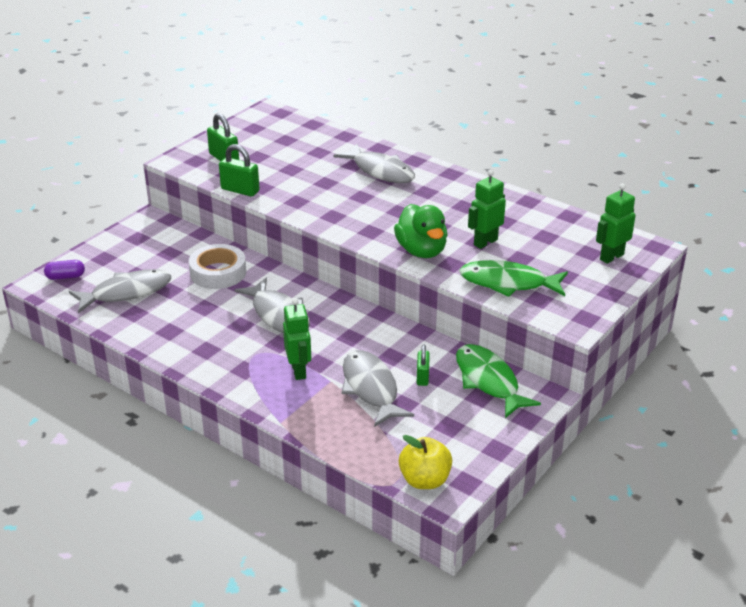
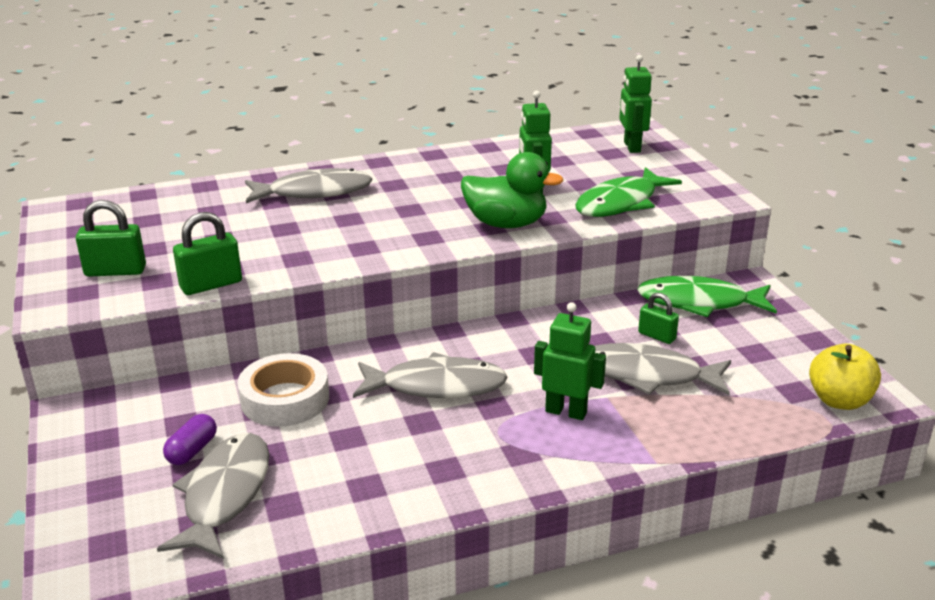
camera: 55 degrees left, 5 degrees down
purple capsule [44,260,85,280] -> purple capsule moved to [163,414,217,465]

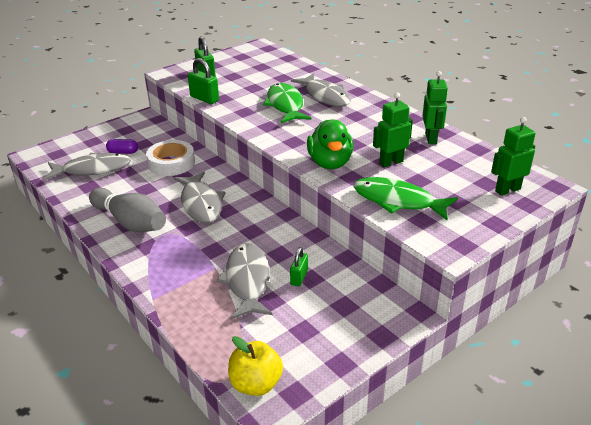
camera: 70 degrees right, 5 degrees up
green robot [534,302,606,420] -> green robot moved to [422,71,448,144]
green fish [637,276,777,317] -> green fish moved to [263,83,312,123]
none -> grey bowling pin [89,188,166,232]

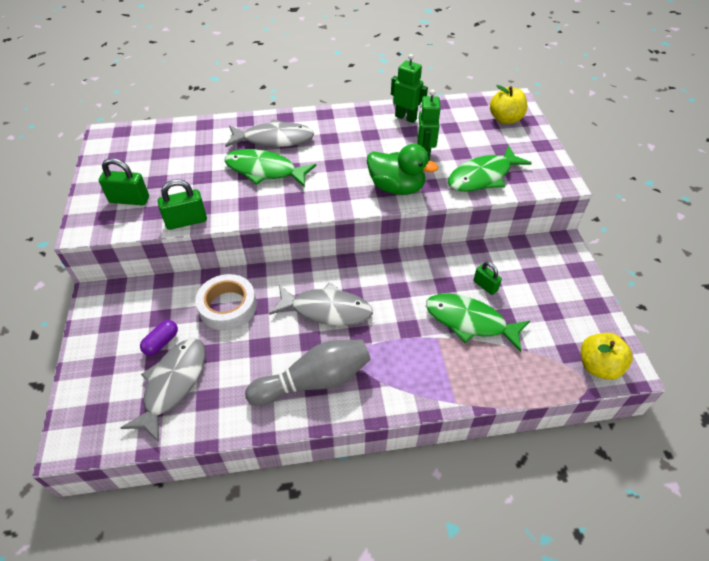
camera: 60 degrees left, 15 degrees up
grey fish [216,243,273,319] -> green fish [426,293,530,352]
green robot [491,117,536,196] -> yellow apple [490,85,527,124]

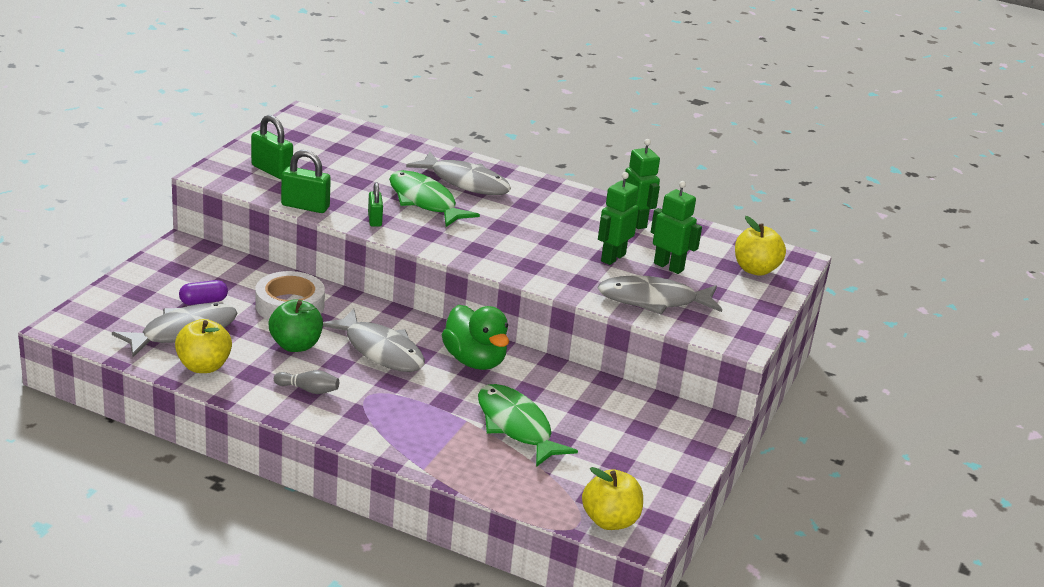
camera: 30 degrees right, 20 degrees down
grey bowling pin [245,339,371,406] -> grey bowling pin [274,370,339,394], size x0.46
green duck [367,144,438,195] -> green duck moved to [442,305,509,370]
green fish [448,145,532,192] -> grey fish [598,275,722,315]
green padlock [473,262,502,295] -> green padlock moved to [368,182,383,227]
none -> yellow apple [175,319,232,373]
none -> green apple [269,299,323,352]
none -> green robot [651,181,702,274]

